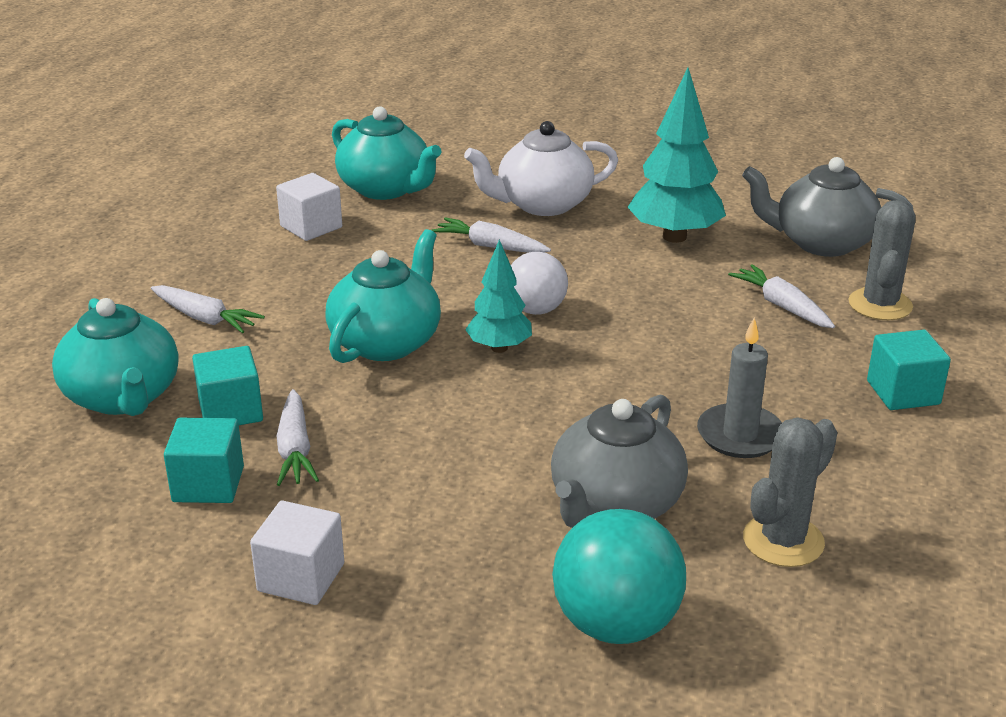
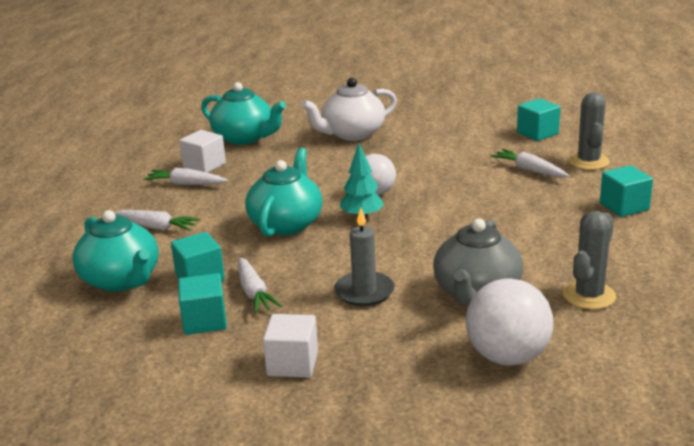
camera: 10 degrees left, 5 degrees down
white carrot [431,217,551,253] -> white carrot moved to [144,168,228,185]
turquoise ball [552,509,686,644] -> white ball [466,278,553,366]
turquoise tree [627,68,726,243] -> none
grey candle [697,317,782,458] -> grey candle moved to [334,208,395,306]
grey teapot [742,157,914,257] -> turquoise cube [517,98,560,141]

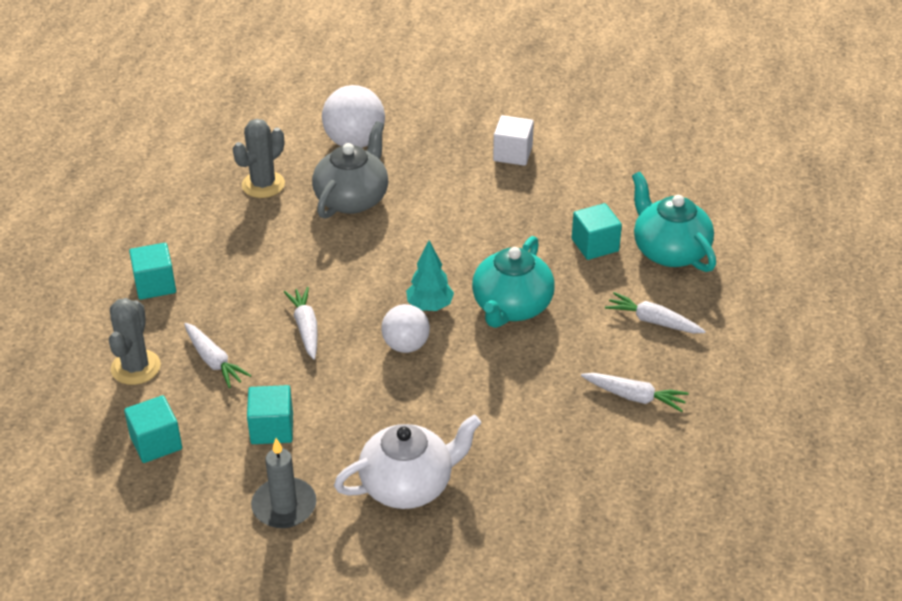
camera: 175 degrees left, 15 degrees up
turquoise cube [178,273,227,335] -> turquoise cube moved to [247,385,293,444]
white cube [180,130,226,173] -> none
turquoise teapot [201,82,286,145] -> none
white carrot [238,257,282,313] -> white carrot moved to [284,287,318,360]
grey candle [334,208,395,306] -> grey candle moved to [251,438,316,528]

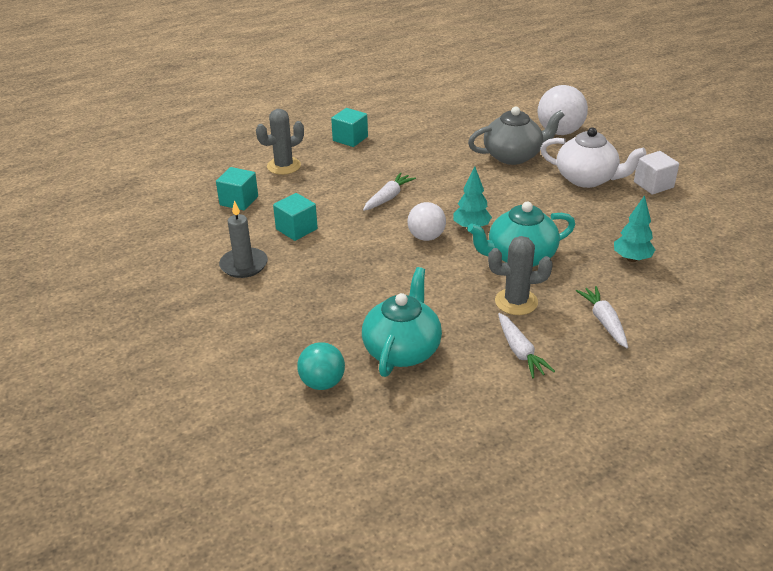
camera: 50 degrees right, 5 degrees down
white carrot [184,323,252,388] -> none
grey cactus [233,119,285,198] -> grey cactus moved to [488,236,553,315]
white teapot [334,415,481,509] -> white teapot moved to [540,127,647,188]
turquoise cube [572,203,622,260] -> turquoise tree [614,195,655,262]
turquoise teapot [632,172,716,272] -> turquoise teapot moved to [362,267,442,377]
none -> turquoise ball [297,342,345,390]

